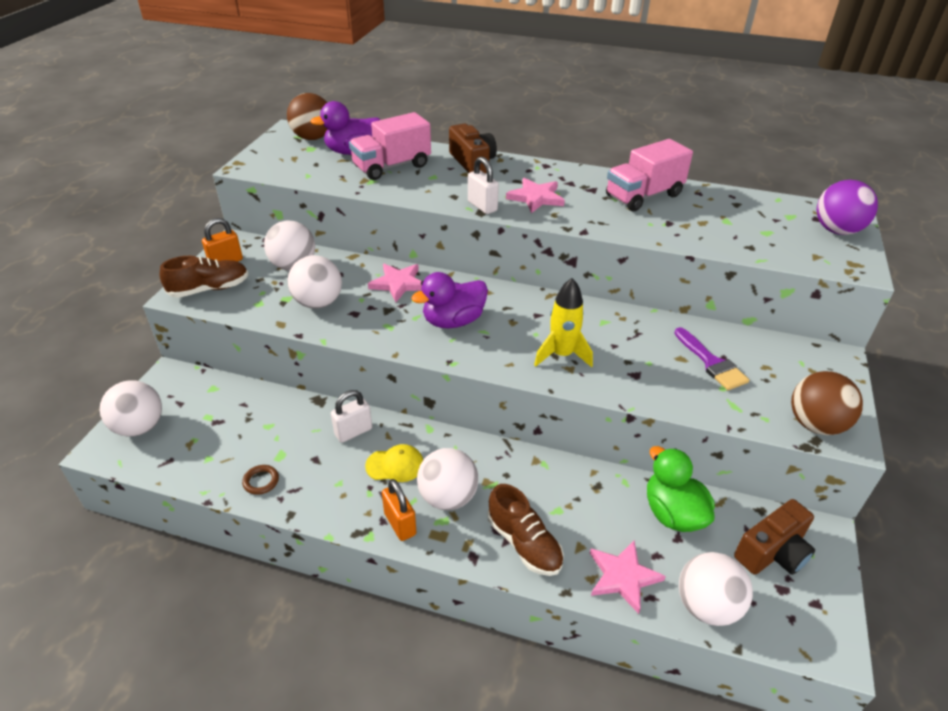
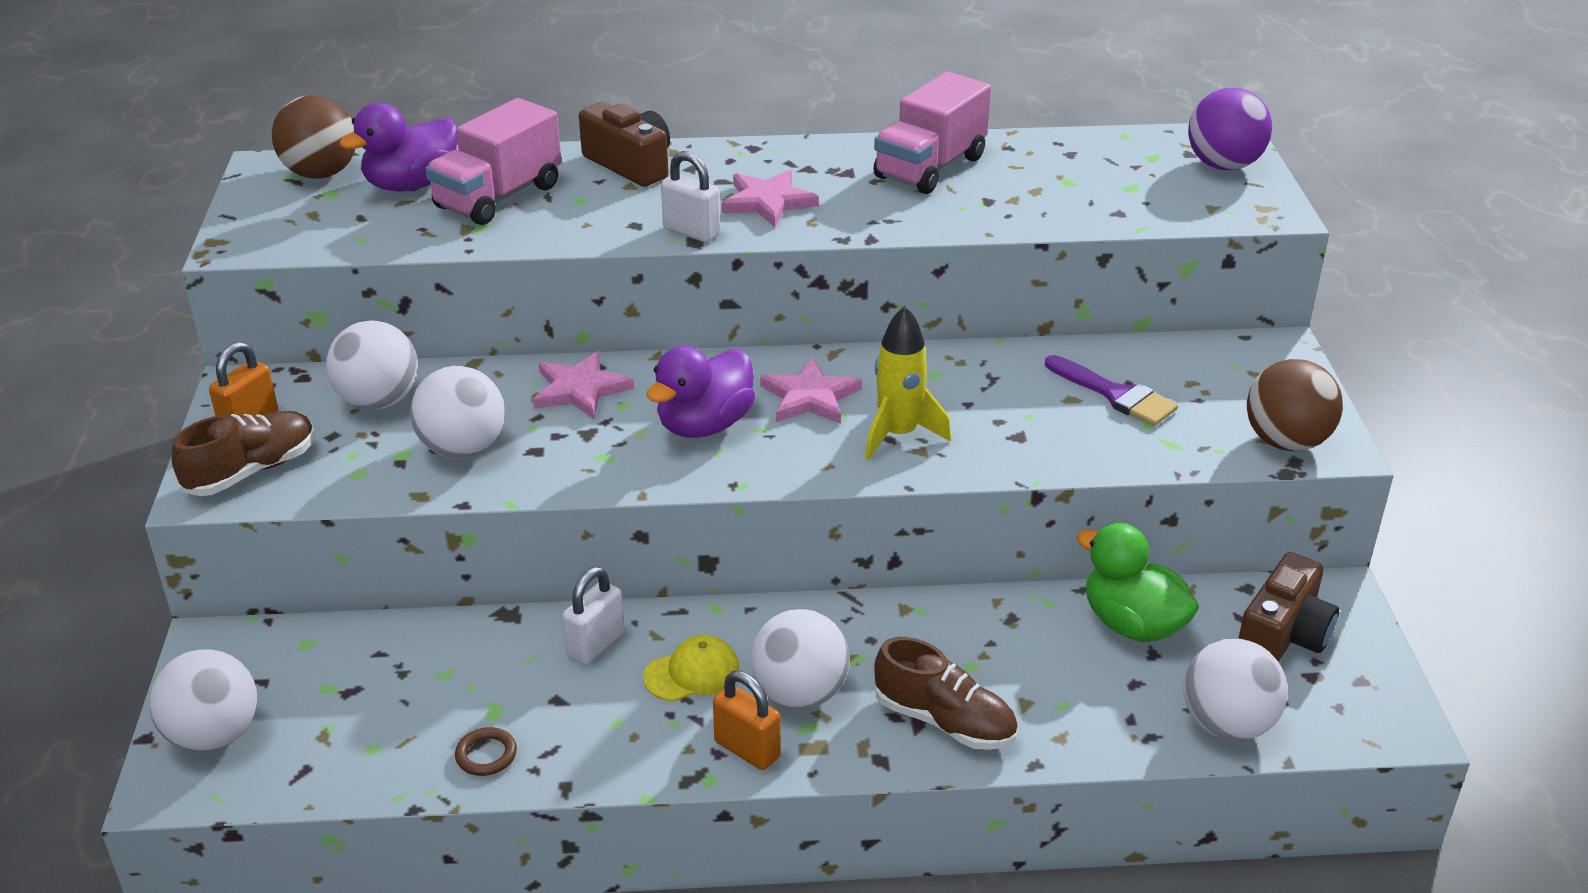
camera: 20 degrees left, 5 degrees down
pink star [590,541,666,614] -> pink star moved to [760,357,862,424]

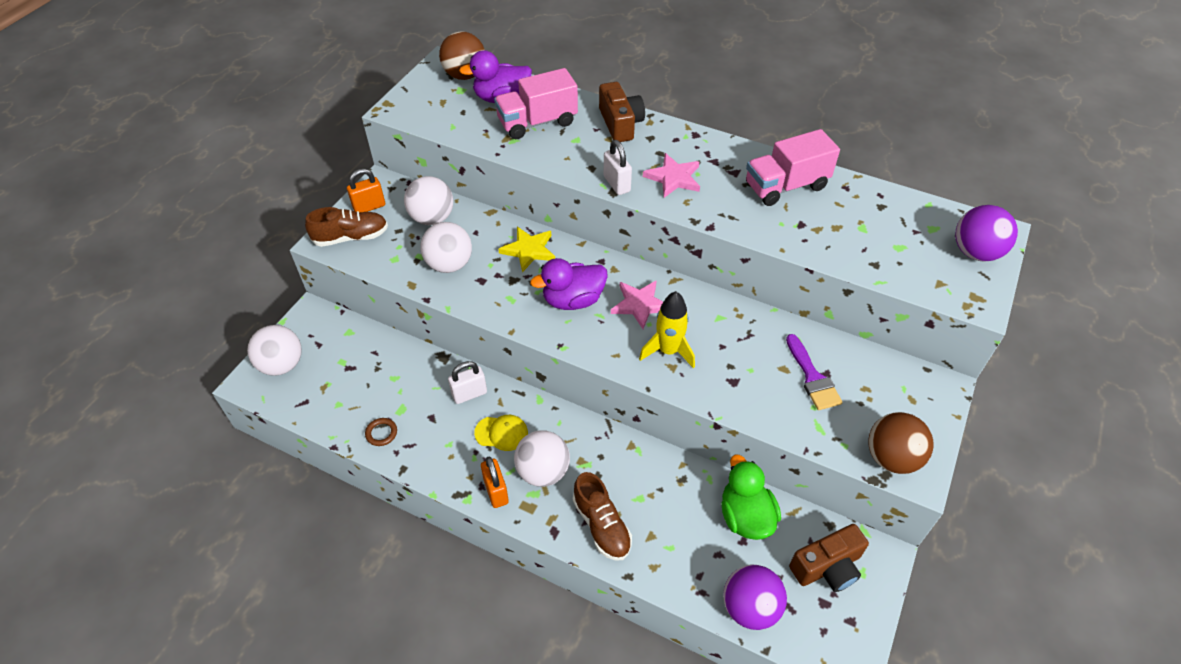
camera: 30 degrees right, 15 degrees up
pink star [533,351,634,419] -> yellow star [499,227,555,272]
white ball [1183,639,1288,741] -> purple ball [723,565,787,630]

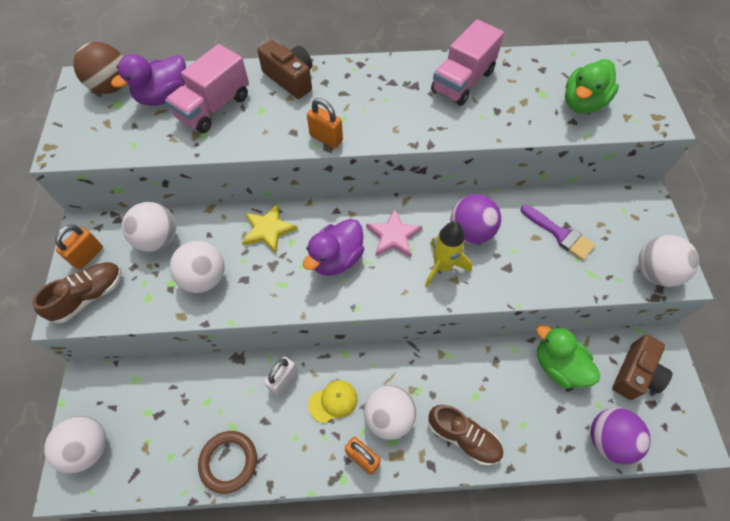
camera: 30 degrees left, 10 degrees up
brown ring [365,418,397,446] -> brown ring [198,431,257,494], size x1.85
white padlock [604,140,632,195] -> orange padlock [307,98,343,148]
pink star [643,153,700,198] -> none
brown ball [868,412,934,474] -> white ball [638,235,699,287]
purple ball [955,205,1018,262] -> purple ball moved to [450,194,501,244]
none -> green duck [565,59,619,114]

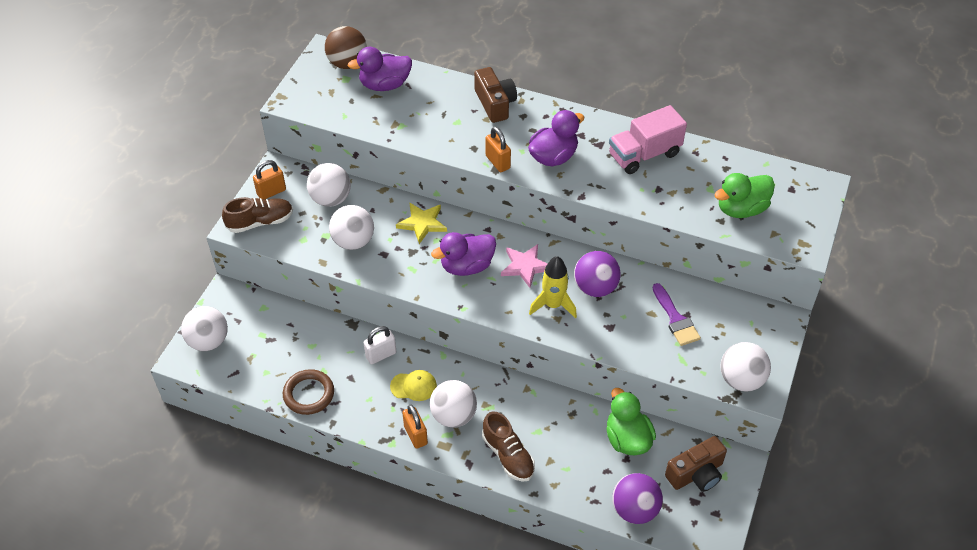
camera: 25 degrees right, 10 degrees down
pink truck [165,44,249,133] -> none
none -> purple duck [528,110,584,166]

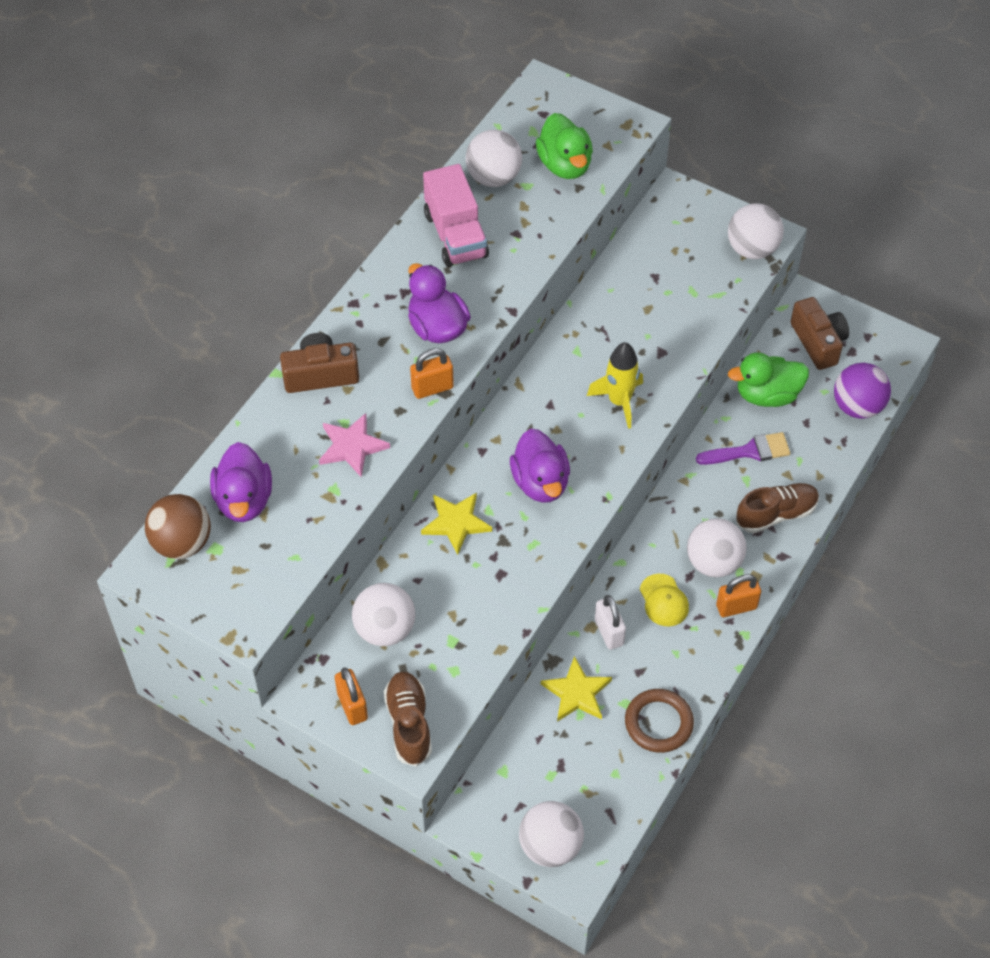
camera: 80 degrees left, 5 degrees up
white ball [329,205,374,250] -> white ball moved to [466,130,522,187]
yellow cap [390,370,437,401] -> yellow cap turned 150 degrees clockwise [640,574,689,626]
pink star [501,244,547,288] -> pink star moved to [319,413,390,477]
purple ball [574,251,621,297] -> none
purple brush [653,283,701,346] -> purple brush moved to [696,432,791,465]
none -> yellow star [541,656,612,722]

